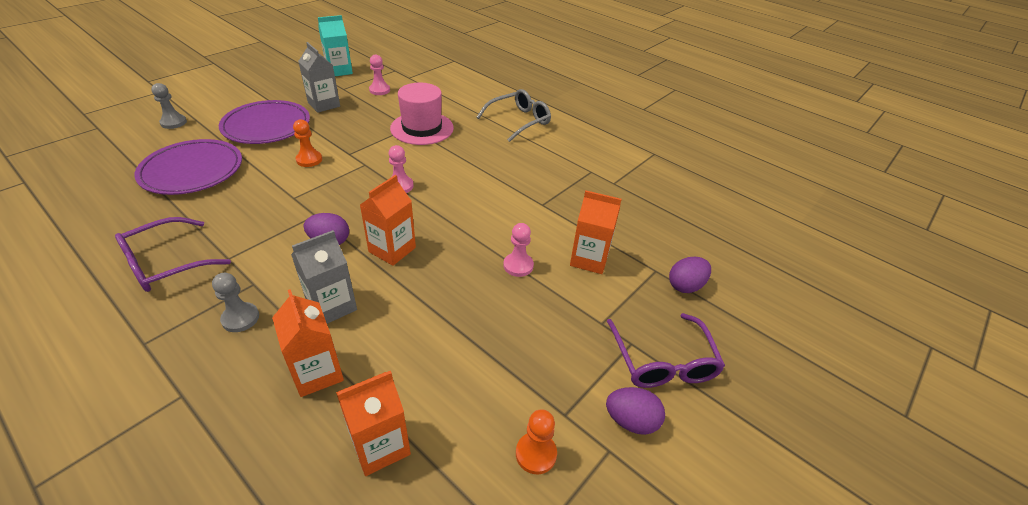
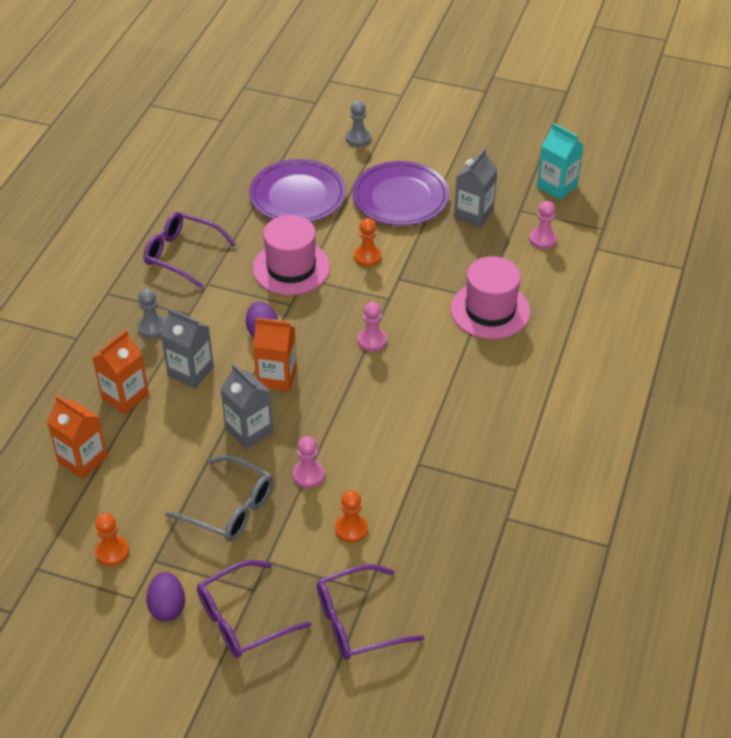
camera: 70 degrees right, 5 degrees up
grey glasses [477,89,551,142] -> grey glasses moved to [165,455,273,542]
orange carton [570,190,622,274] -> orange pawn [335,490,368,543]
purple egg [669,257,711,293] -> purple glasses [317,564,424,660]
none -> grey carton [220,364,273,449]
none -> pink hat [253,215,330,295]

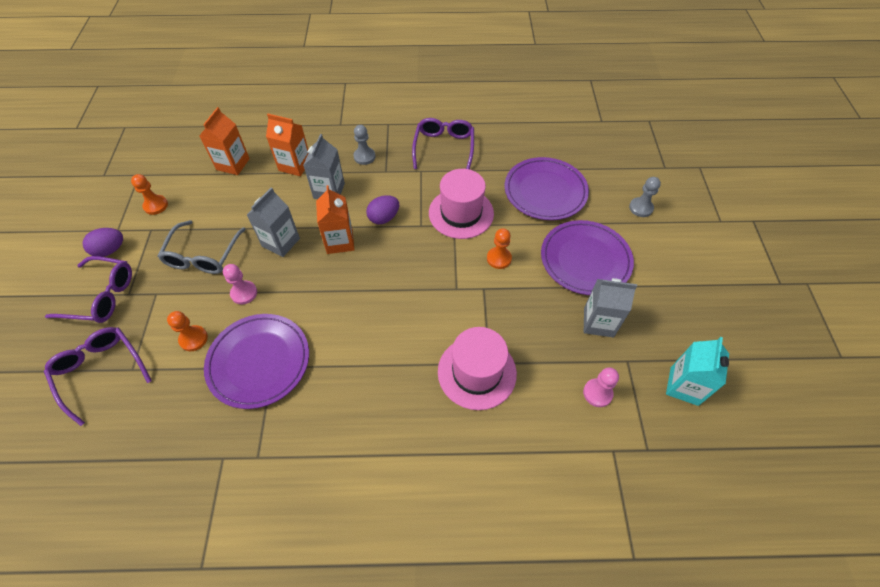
camera: 70 degrees right, 10 degrees up
purple glasses [197,560,311,658] -> purple glasses turned 150 degrees clockwise [45,256,132,323]
pink pawn [358,302,387,352] -> none
none -> purple plate [204,314,309,409]

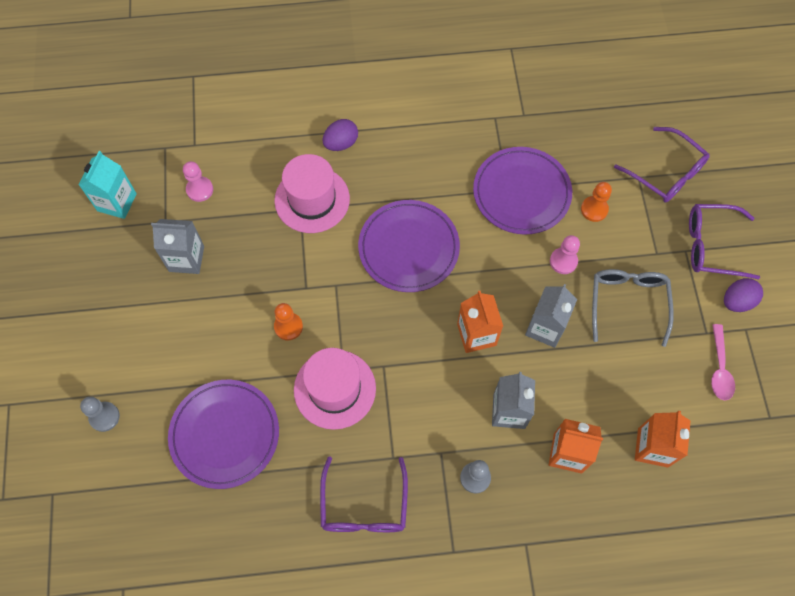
camera: 175 degrees right, 10 degrees up
orange pawn [131,174,168,215] -> pink spoon [711,324,735,401]
purple egg [366,195,399,224] -> purple egg moved to [322,119,358,151]
purple plate [541,220,634,295] -> purple plate moved to [358,200,460,292]

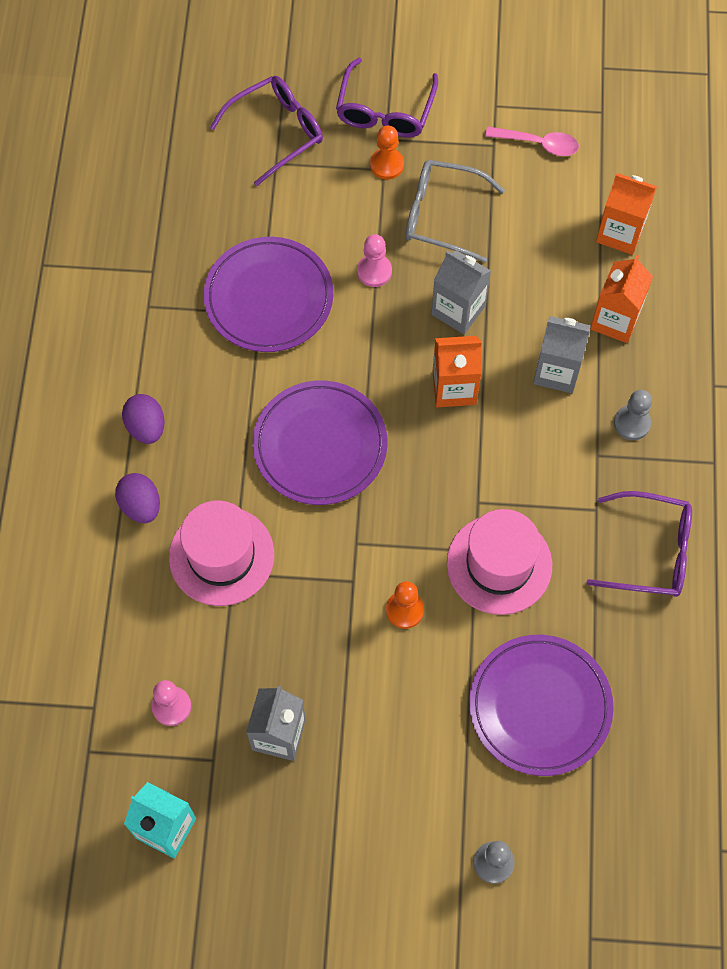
camera: 80 degrees left, 0 degrees up
orange pawn [581,182,612,222] -> orange pawn moved to [370,125,404,180]
purple egg [724,278,763,312] -> purple egg moved to [122,394,164,444]

